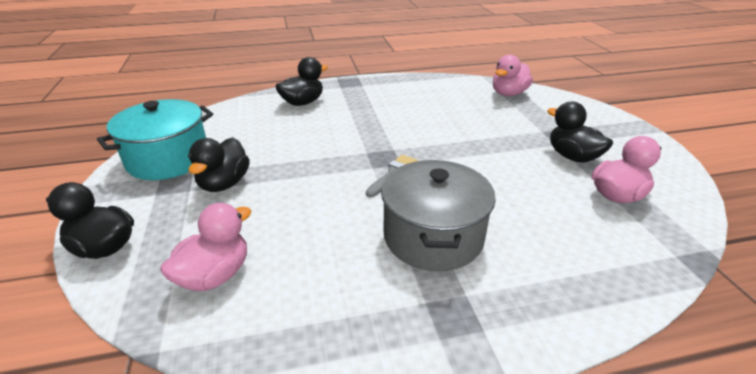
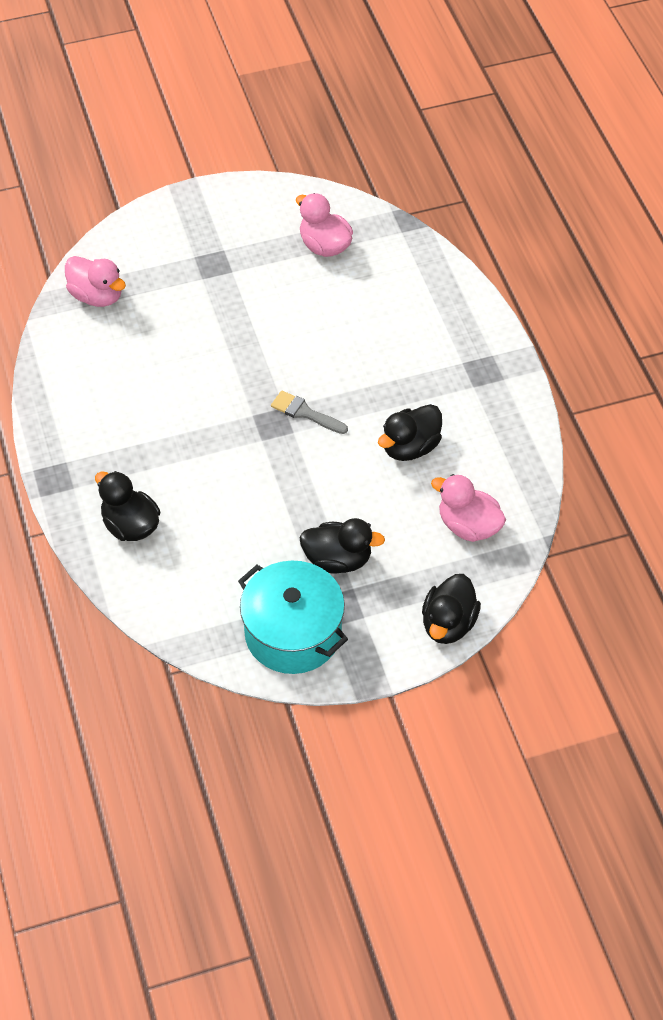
camera: 95 degrees left, 20 degrees up
grey pot [381,160,496,271] -> none
black duck [547,101,613,163] -> black duck moved to [378,404,442,461]

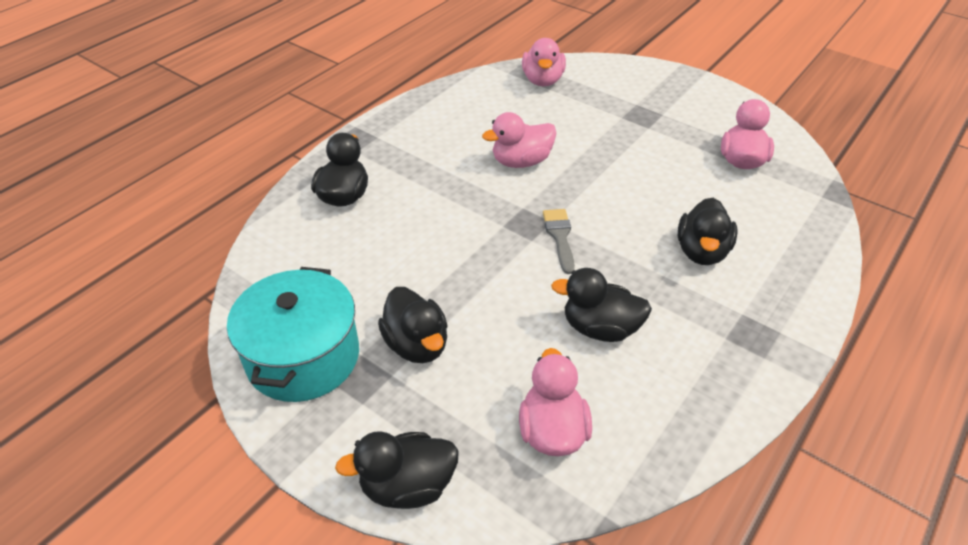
camera: 55 degrees right, 10 degrees down
none -> pink duck [482,112,557,168]
none -> black duck [678,198,738,265]

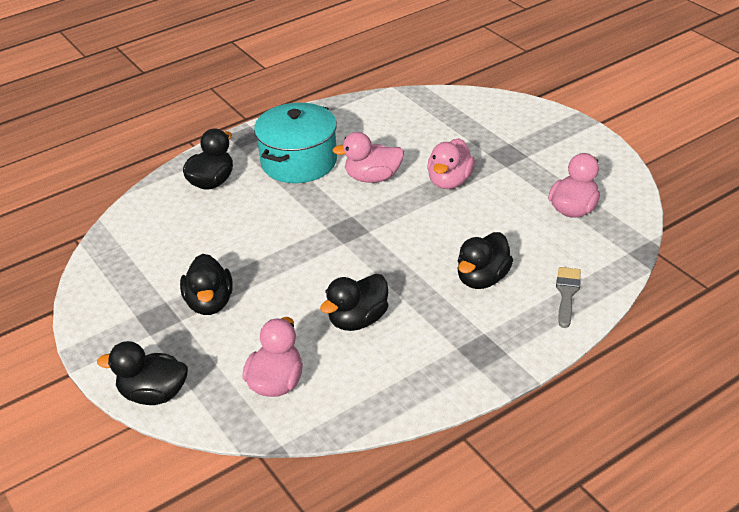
camera: 20 degrees right, 5 degrees down
turquoise pot [227,267,359,402] -> turquoise pot moved to [254,103,337,183]
pink duck [522,38,566,86] -> pink duck moved to [427,138,475,189]
grey brush [543,209,575,274] -> grey brush moved to [556,267,581,328]
black duck [551,268,652,342] -> black duck turned 75 degrees counterclockwise [320,274,388,331]

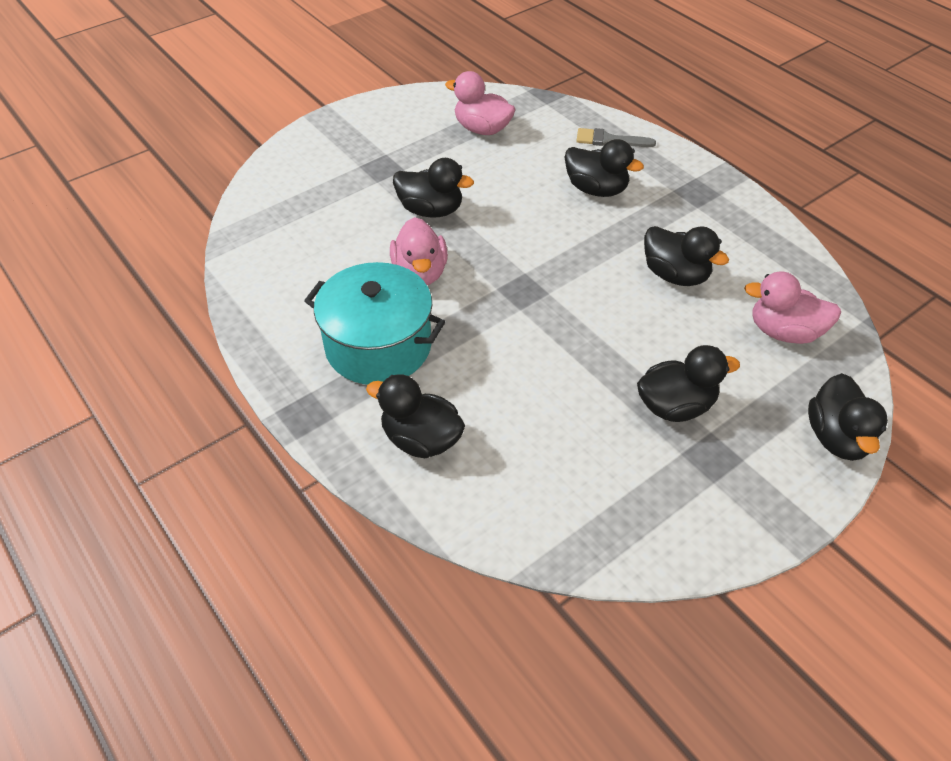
camera: 95 degrees left, 10 degrees up
pink duck [427,138,475,189] -> black duck [393,158,474,218]

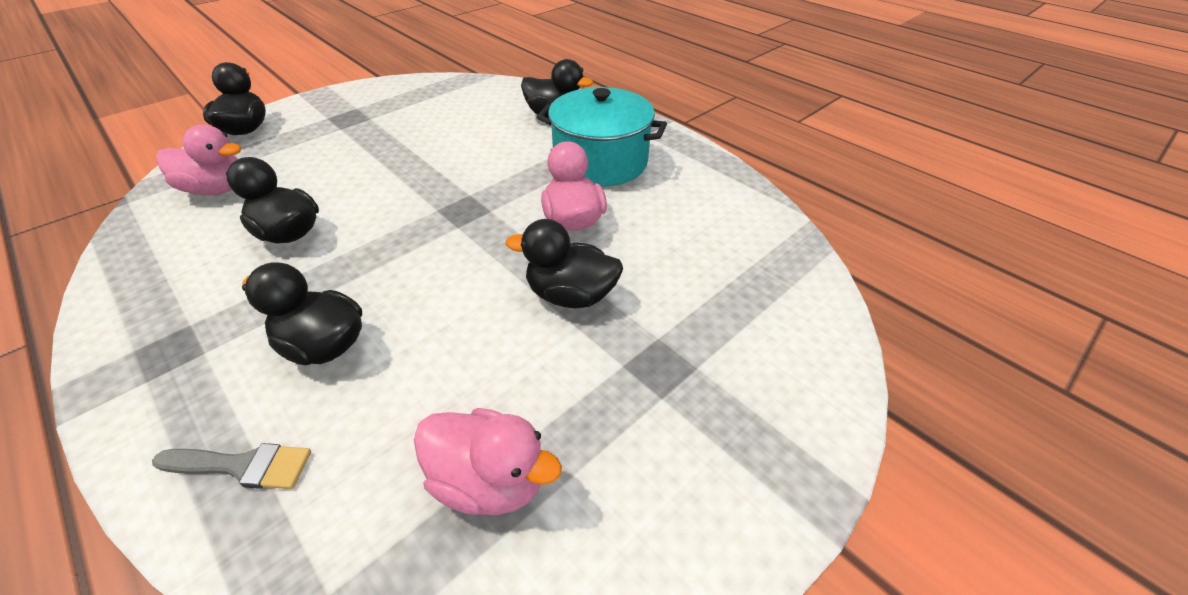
camera: 175 degrees right, 5 degrees down
black duck [637,345,740,422] -> none

